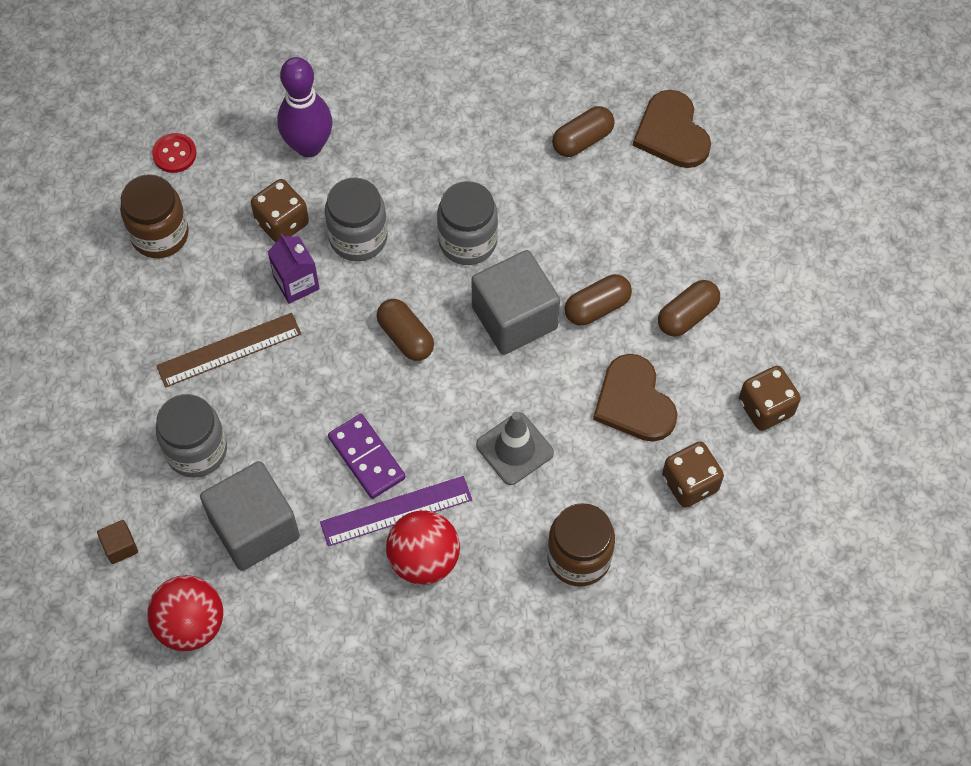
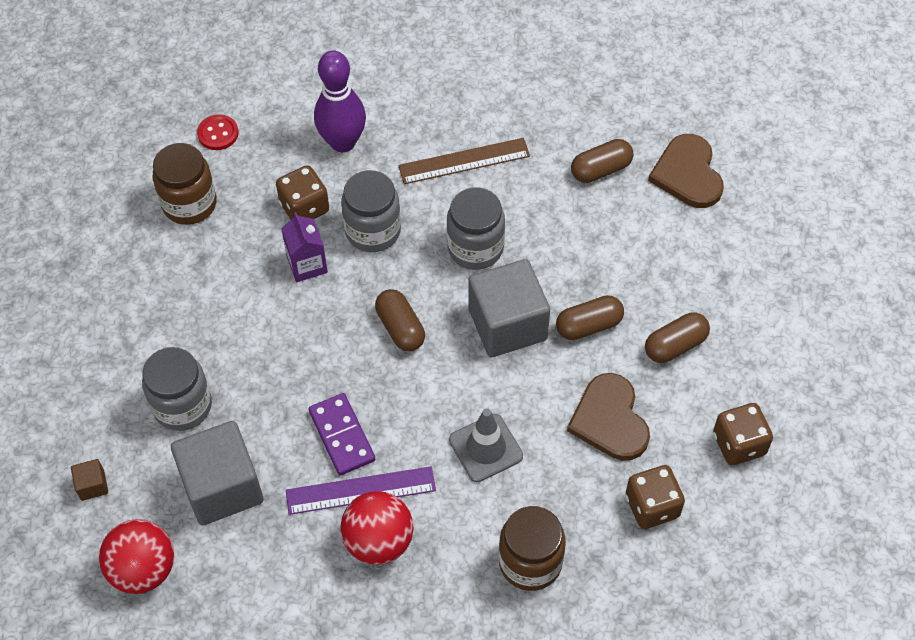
camera: 10 degrees right, 5 degrees down
brown ruler [156,313,301,388] -> brown ruler moved to [398,138,530,184]

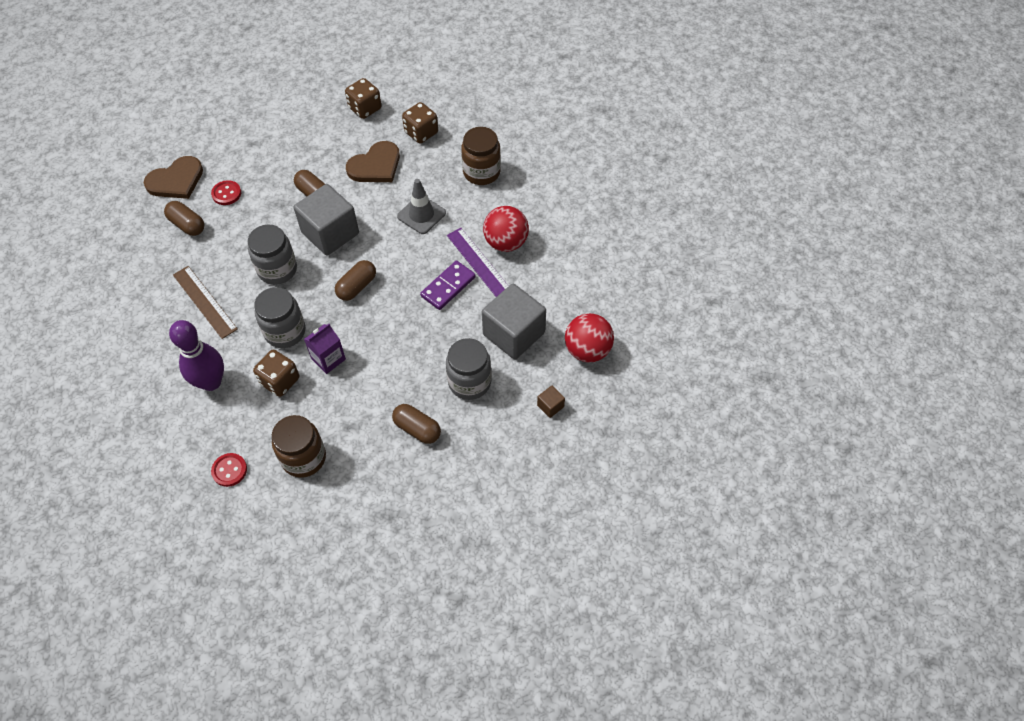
camera: 115 degrees left, 0 degrees up
brown capsule [645,312,710,363] -> brown capsule moved to [392,404,441,444]
none -> red button [211,180,241,205]

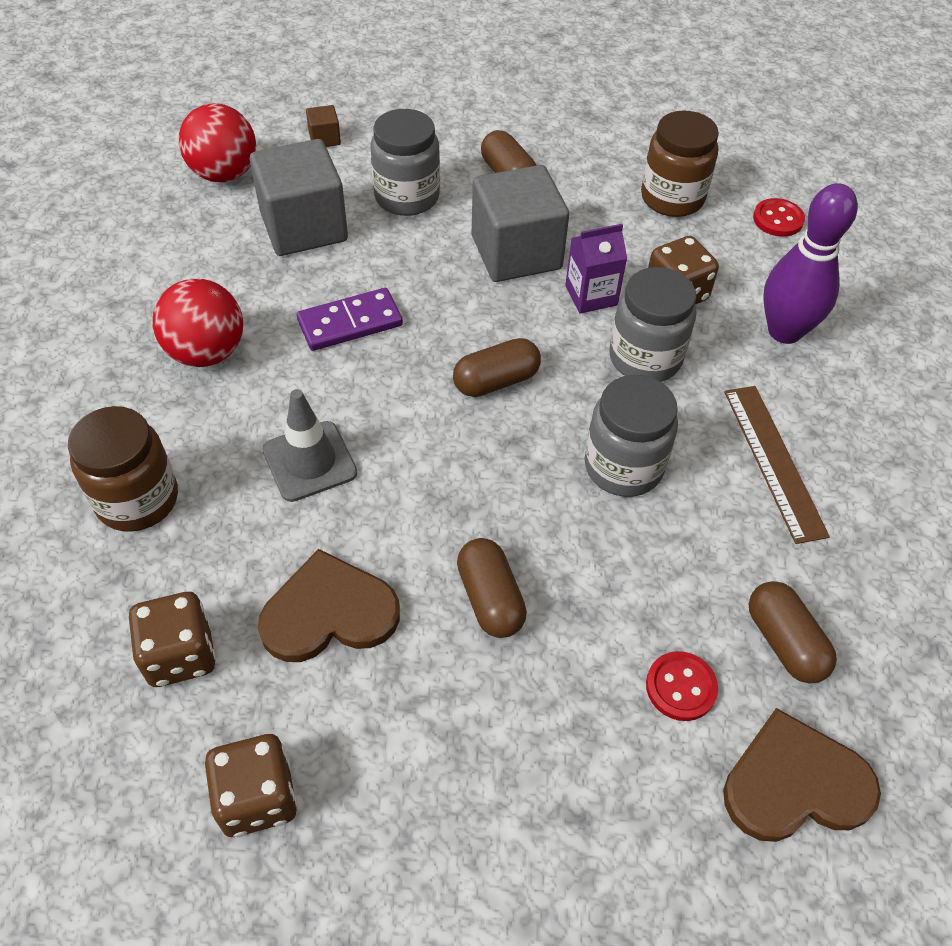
camera: 155 degrees left, 5 degrees down
grey cube [294,184,359,256] -> grey cube moved to [472,165,569,282]
purple ruler [447,228,508,297] -> none

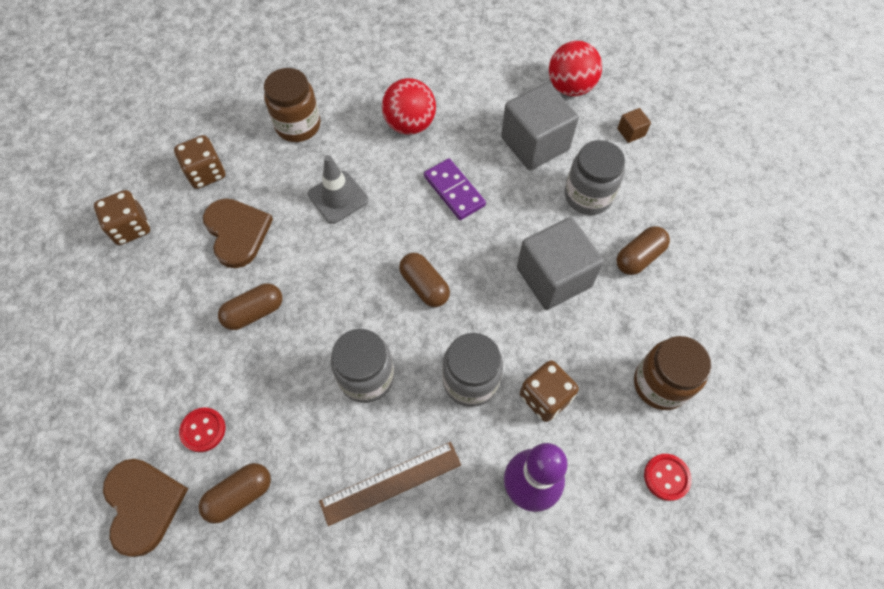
camera: 80 degrees right, 10 degrees up
purple carton [565,224,627,314] -> none

